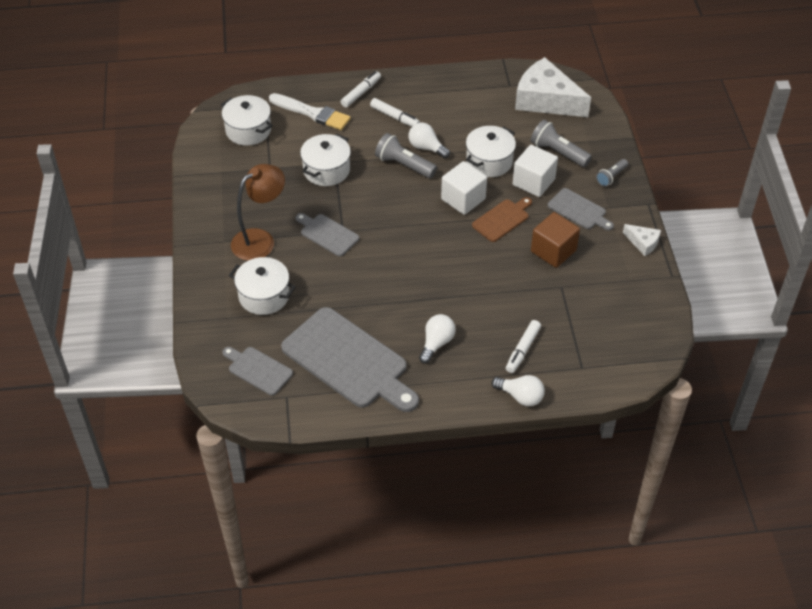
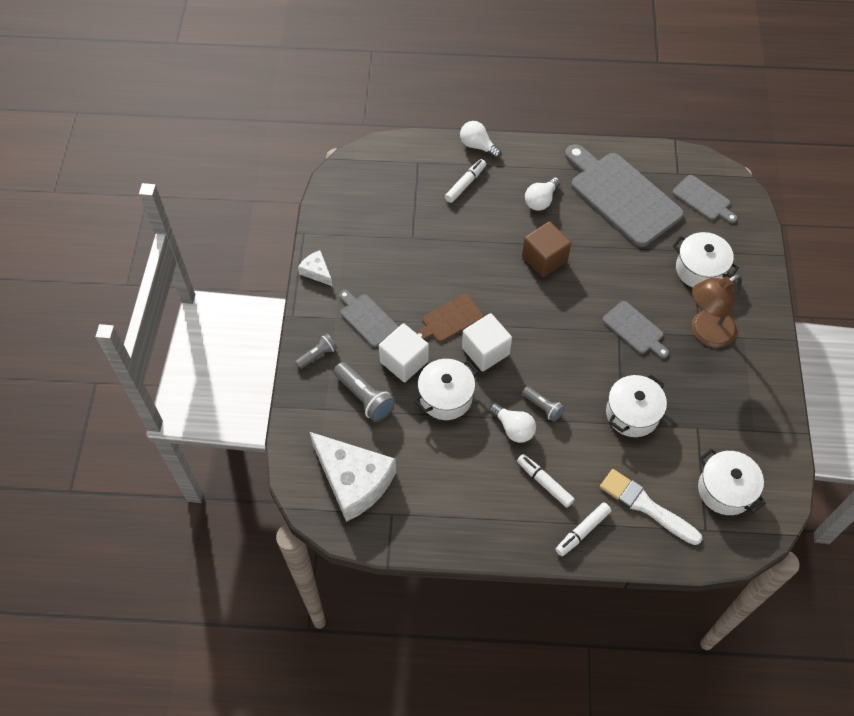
camera: 170 degrees left, 10 degrees up
grey flashlight [375,133,437,178] -> grey flashlight [522,387,565,422], size x0.62
brown cube [531,212,580,268] -> brown cube moved to [522,221,571,277]

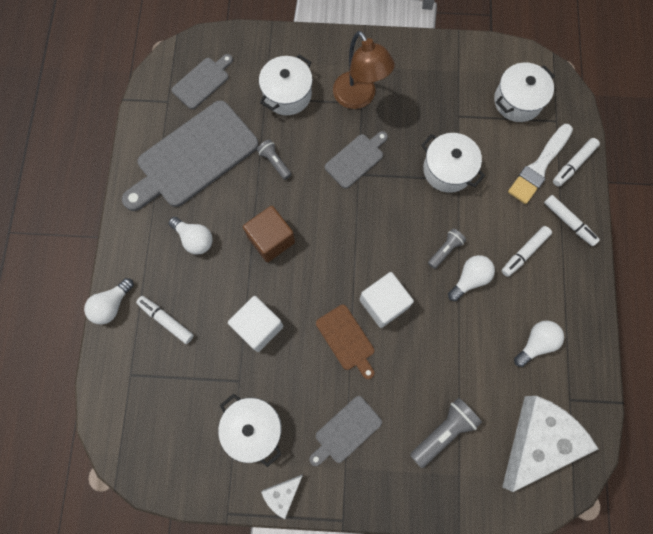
camera: 90 degrees left, 15 degrees up
grey flashlight [295,334,337,369] -> grey flashlight moved to [257,139,291,180]
white cube [379,323,429,382] -> white cube moved to [228,296,284,352]
white pot [414,359,479,420] -> white pot moved to [218,394,282,467]
none -> white light bulb [514,321,564,367]
none -> white marker [553,138,600,187]

